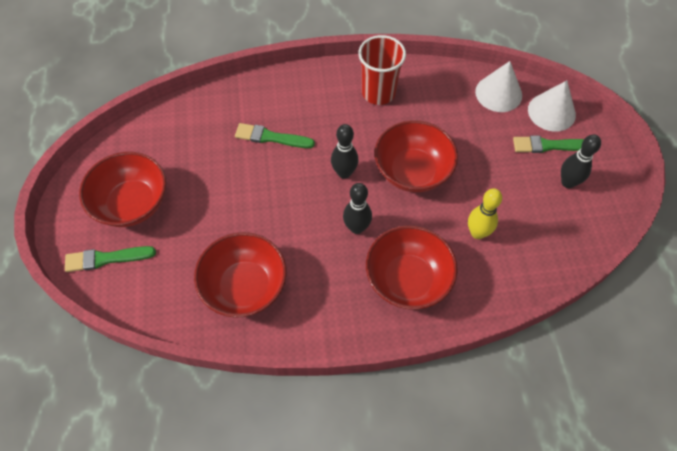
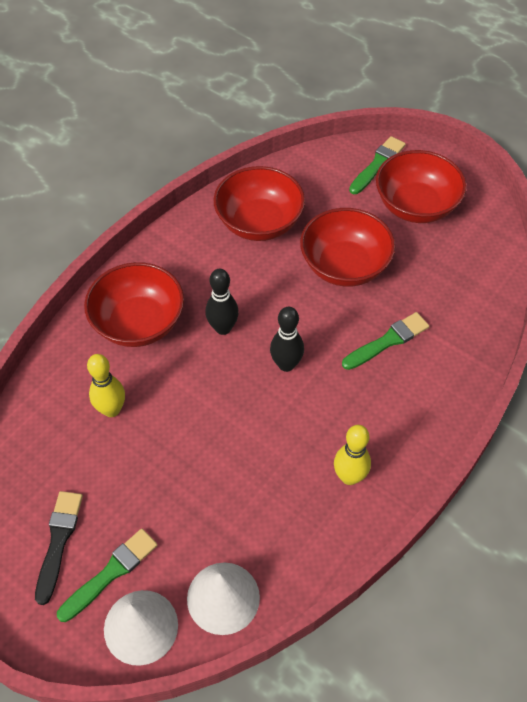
camera: 135 degrees right, 5 degrees down
red cup [358,35,406,105] -> yellow bowling pin [334,425,371,485]
red bowl [375,120,458,192] -> red bowl moved to [300,208,395,287]
black bowling pin [561,134,601,188] -> black brush [35,491,83,605]

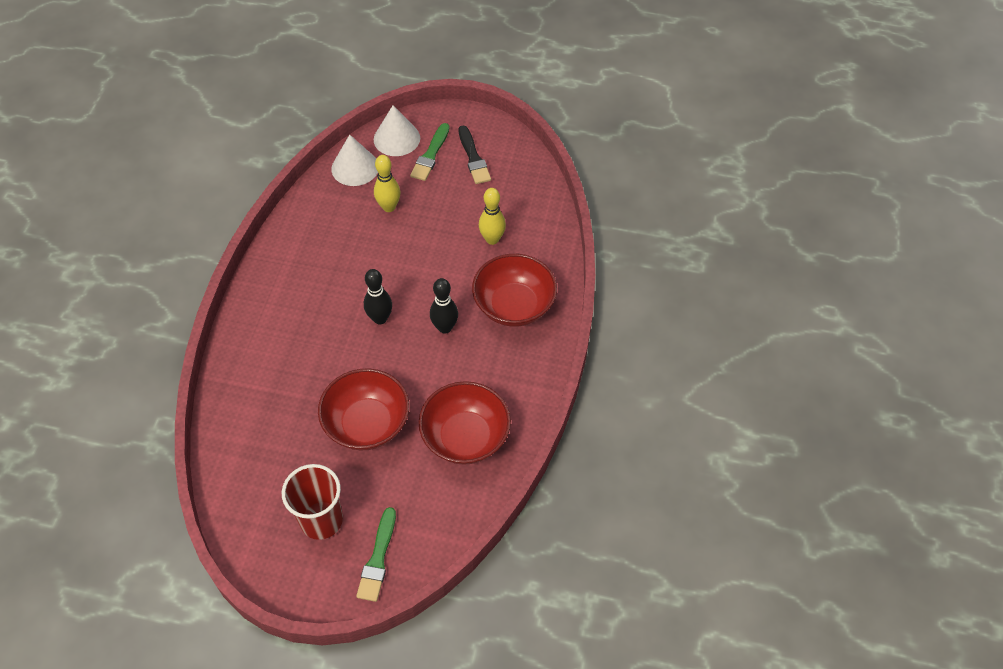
camera: 155 degrees right, 0 degrees up
yellow bowling pin [334,425,371,485] -> yellow bowling pin moved to [374,155,400,212]
green brush [342,312,429,370] -> none
red bowl [376,150,467,223] -> red cup [282,464,343,540]

